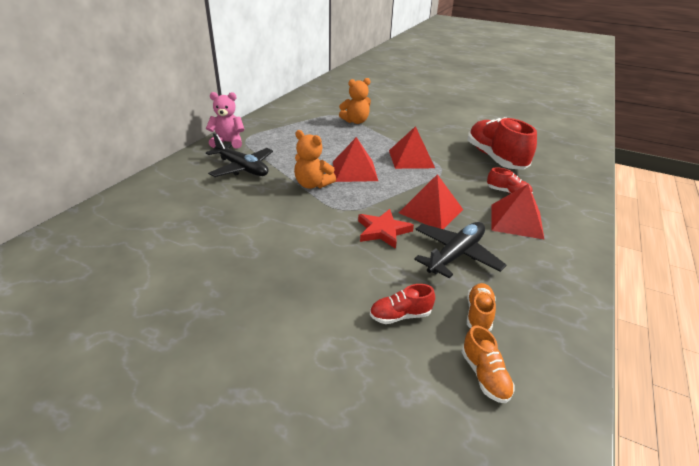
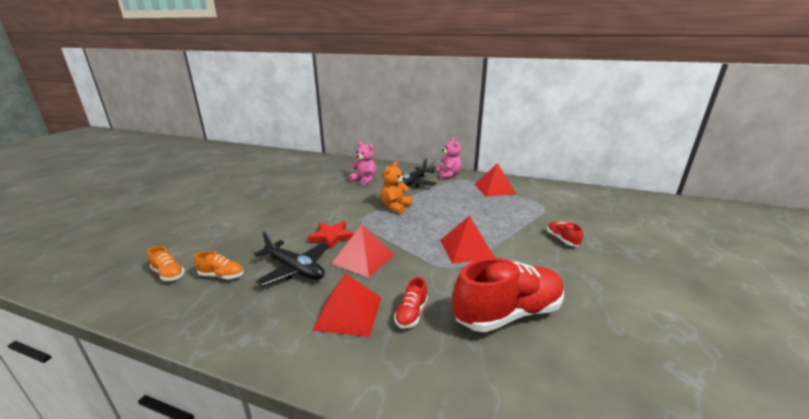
camera: 85 degrees right, 10 degrees down
red pyramid [333,137,378,182] -> red pyramid moved to [474,163,516,197]
orange teddy bear [339,78,371,124] -> none
red shoe [370,284,435,324] -> red shoe moved to [547,221,583,246]
orange shoe [462,326,515,403] -> orange shoe turned 120 degrees counterclockwise [148,246,185,281]
none -> pink teddy bear [349,141,376,186]

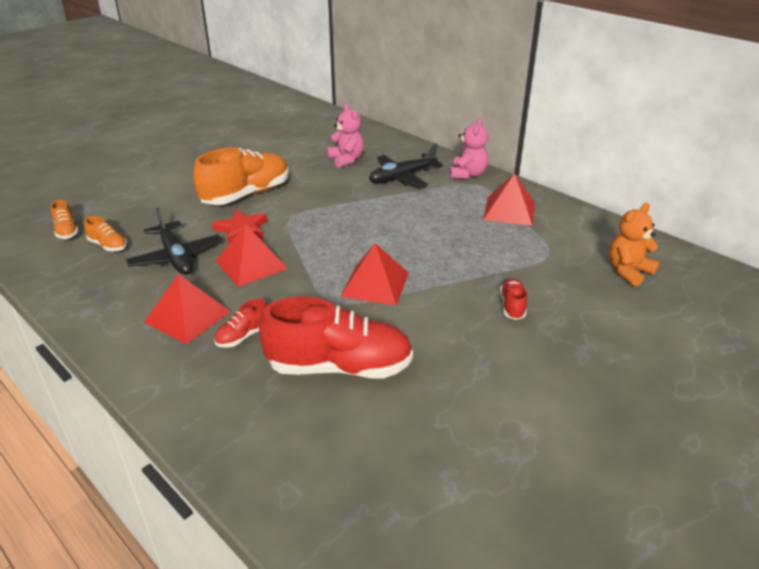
camera: 25 degrees right, 10 degrees up
orange teddy bear [381,161,412,214] -> orange teddy bear moved to [609,203,660,287]
none -> orange shoe [193,147,289,205]

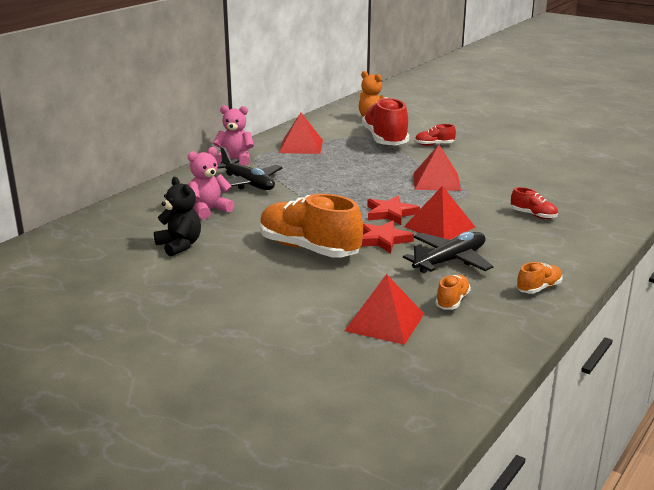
camera: 100 degrees left, 10 degrees down
orange shoe [51,199,79,239] -> orange shoe moved to [517,262,563,294]
red pyramid [144,274,231,344] -> red pyramid moved to [344,274,424,345]
red shoe [259,296,413,379] -> red shoe moved to [362,97,409,145]
none -> black teddy bear [154,177,201,256]
none -> red star [367,196,420,225]

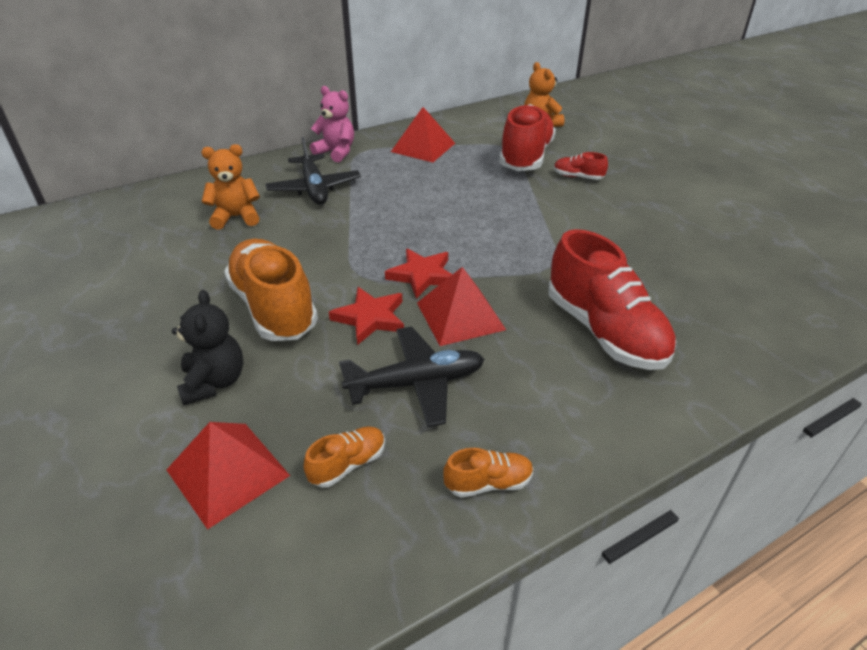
camera: 25 degrees right, 15 degrees up
black teddy bear [154,177,201,256] -> black teddy bear moved to [172,290,244,405]
pink teddy bear [188,147,235,219] -> orange teddy bear [201,144,260,230]
red pyramid [414,145,461,191] -> none
red shoe [511,187,558,219] -> red shoe [548,229,676,370], size x2.22

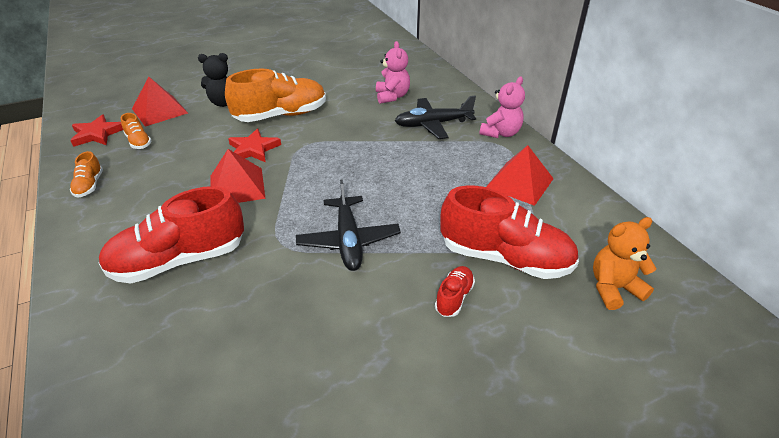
camera: 95 degrees right, 0 degrees up
orange teddy bear [201,144,260,230] -> pink teddy bear [376,41,410,104]
black plane [339,327,484,427] -> black plane moved to [296,179,401,271]
red star [385,249,452,299] -> red star moved to [70,115,123,147]

